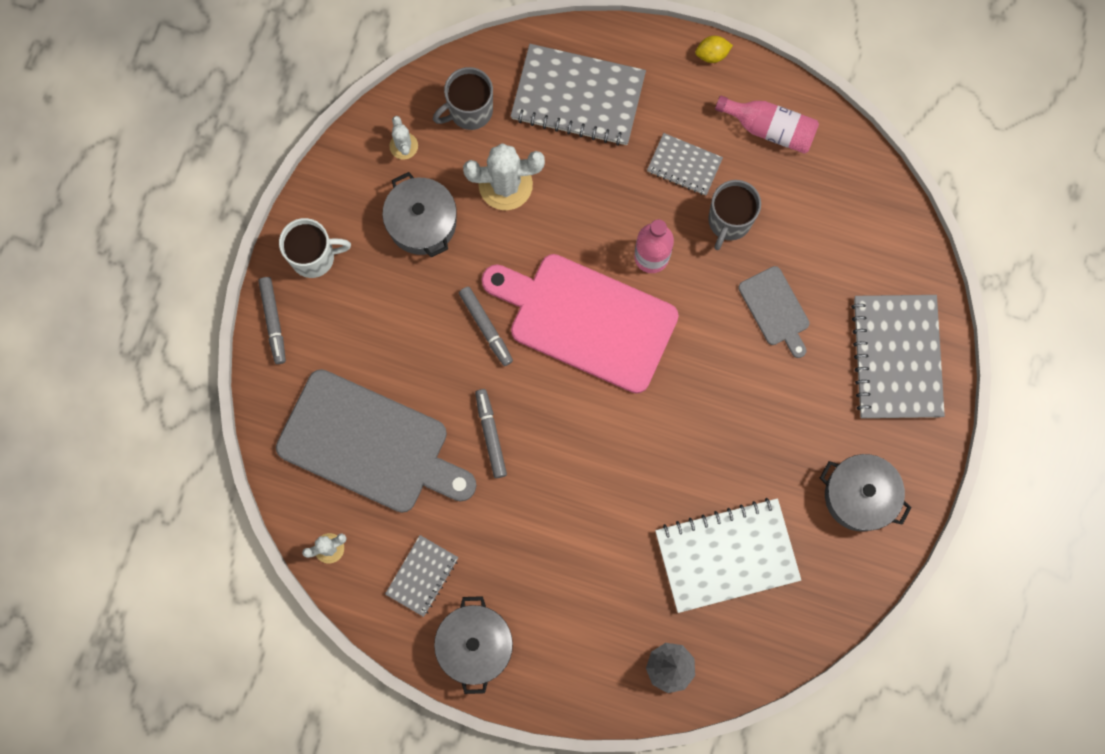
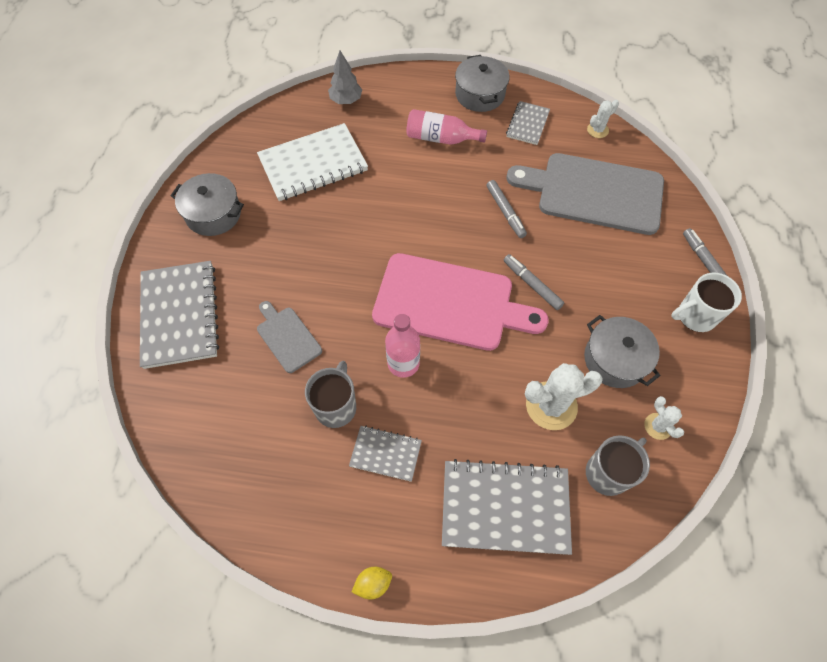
camera: 170 degrees right, 15 degrees down
pink bottle [715,95,819,154] -> pink bottle moved to [406,109,487,145]

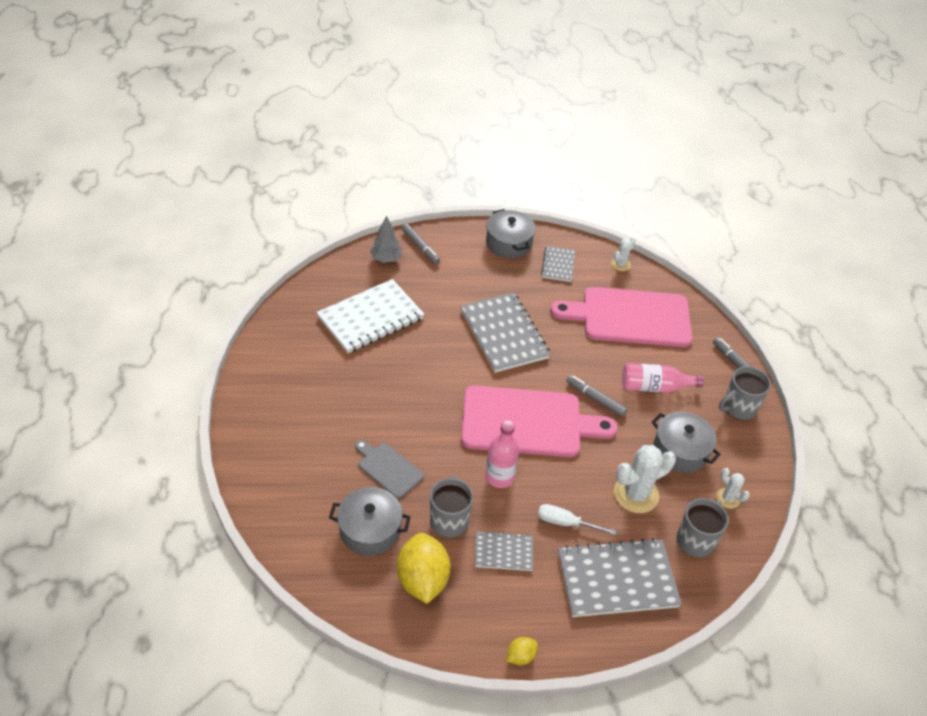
camera: 15 degrees left, 15 degrees down
grey notebook [140,261,219,369] -> grey notebook moved to [461,293,551,373]
grey pot [171,173,244,236] -> grey pot moved to [329,487,411,556]
pink bottle [406,109,487,145] -> pink bottle moved to [622,363,704,393]
grey marker [487,180,527,238] -> grey marker moved to [402,224,440,264]
grey cutting board [507,153,664,235] -> pink cutting board [550,287,693,347]
white mug [671,273,742,332] -> grey mug [719,366,771,420]
none -> yellow lemon [397,533,451,604]
none -> white screwdriver [538,504,617,535]

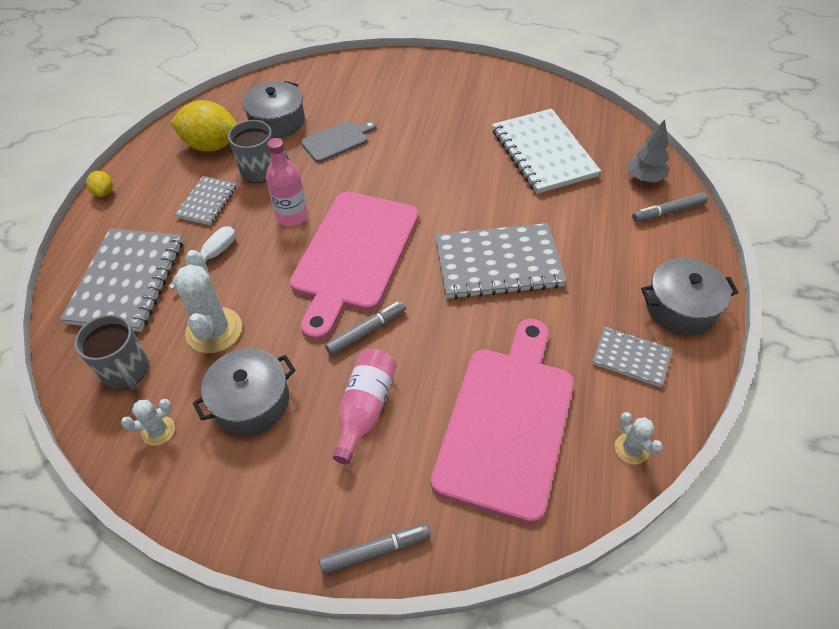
camera: 110 degrees right, 5 degrees up
grey mug [719,366,771,420] -> none

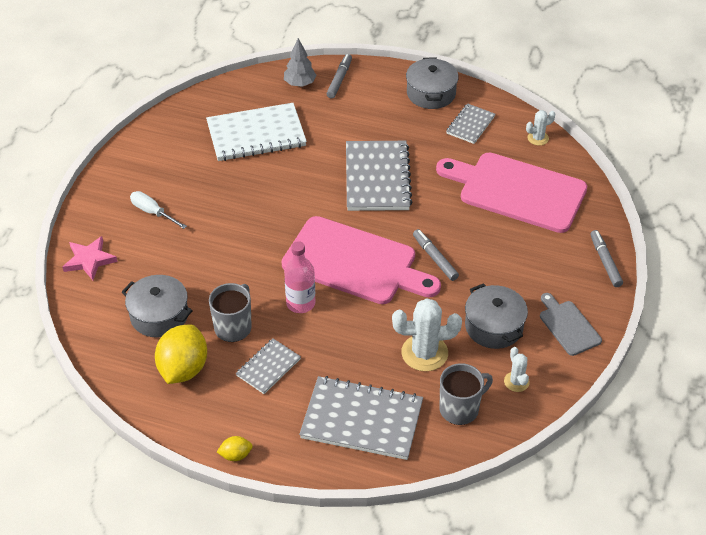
camera: 85 degrees left, 5 degrees down
white screwdriver [169,226,236,289] -> white screwdriver moved to [130,191,187,229]
grey notebook [174,176,237,225] -> grey notebook turned 75 degrees counterclockwise [236,339,301,394]
grey cutting board [301,121,376,162] -> grey cutting board moved to [540,293,602,356]
pink bottle [333,349,397,464] -> none
grey marker [632,192,708,222] -> grey marker turned 150 degrees counterclockwise [327,54,352,98]
none -> pink star [62,236,117,280]

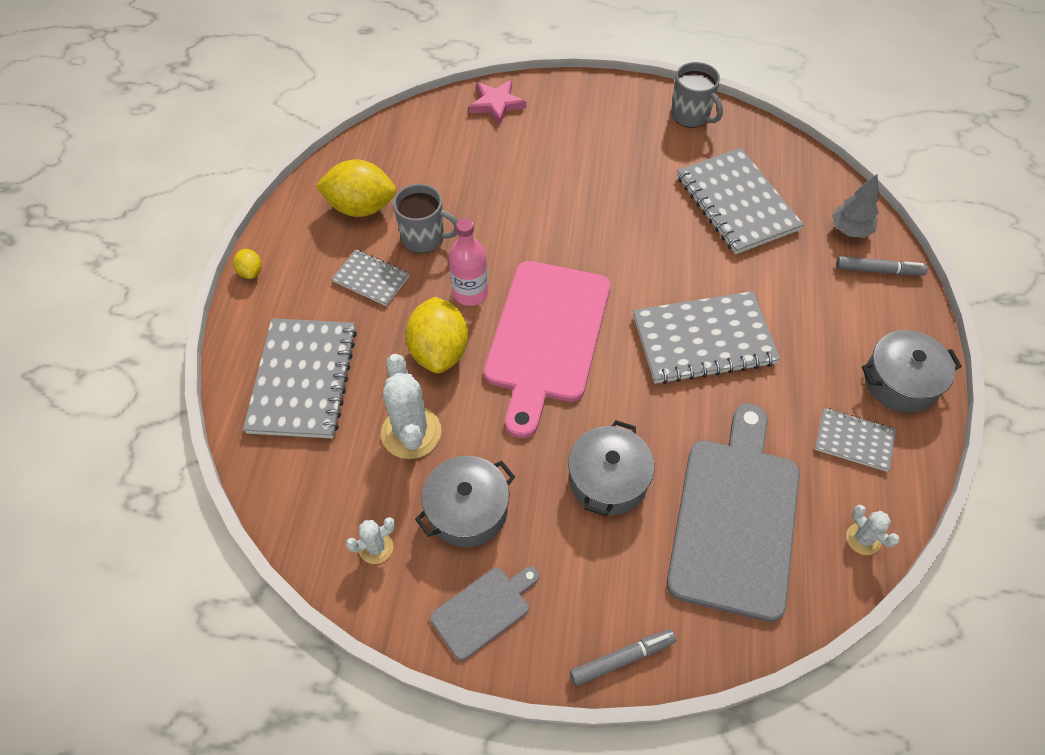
camera: 80 degrees right, 10 degrees up
grey pot [122,275,193,337] -> grey pot moved to [568,420,654,516]
white screwdriver [130,191,187,229] -> none
white notebook [206,103,307,161] -> grey notebook [677,148,804,254]
grey marker [413,229,459,281] -> none
pink cutting board [436,152,587,233] -> grey cutting board [667,403,800,622]
grey mug [440,363,493,425] -> grey mug moved to [671,62,723,128]
none -> yellow lemon [405,297,468,373]

